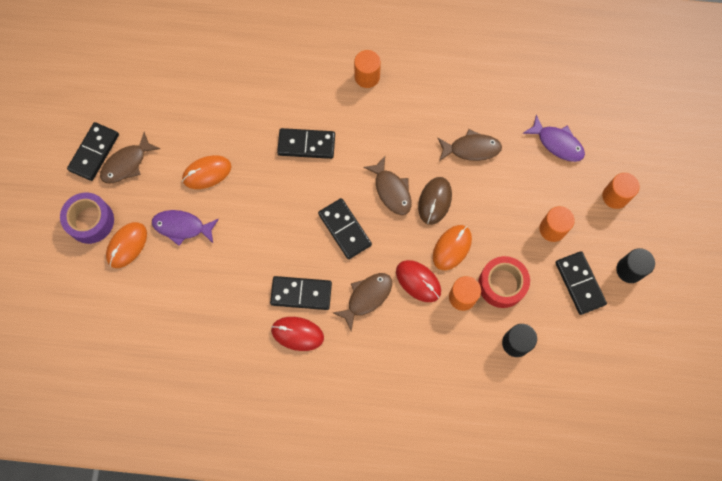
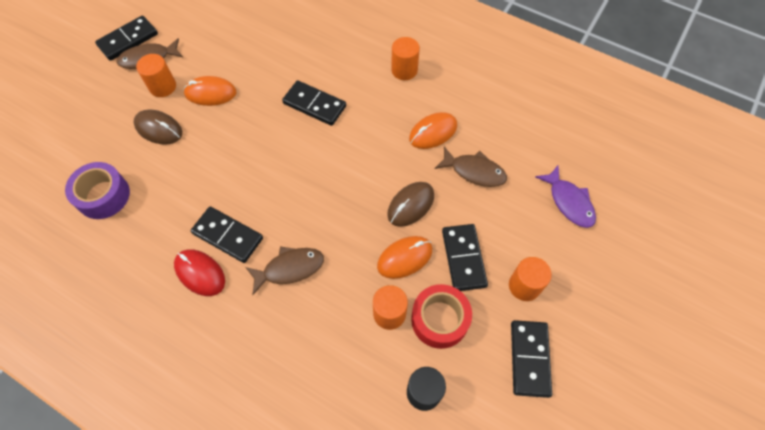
camera: 25 degrees right, 10 degrees down
purple tape [60,193,114,244] -> purple tape moved to [65,162,130,219]
orange mouse [106,222,147,268] -> orange mouse moved to [409,112,457,149]
purple fish [152,210,219,246] -> brown mouse [134,110,182,145]
black domino [318,198,372,259] -> black domino moved to [442,224,488,291]
brown fish [363,156,412,215] -> none
red mouse [396,260,441,302] -> none
orange cylinder [602,173,640,209] -> orange cylinder moved to [136,54,176,97]
black cylinder [616,248,655,283] -> none

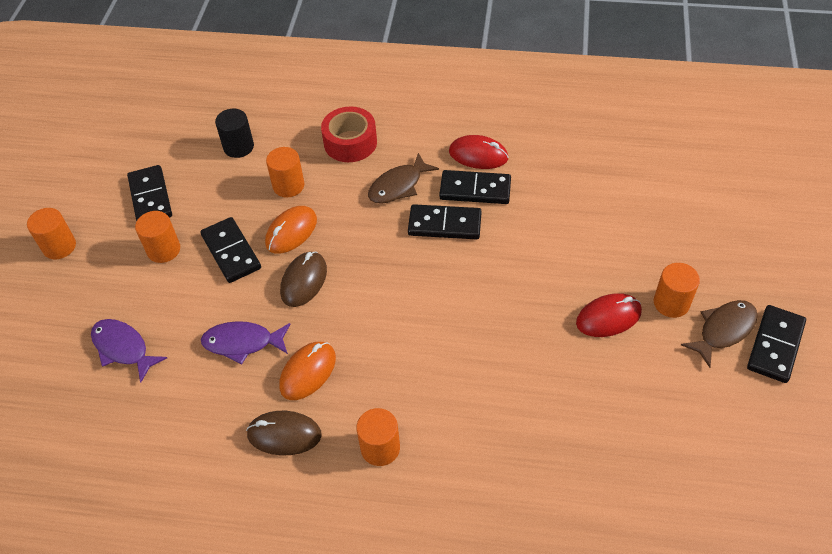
camera: 160 degrees right, 10 degrees down
purple tape [65,162,130,219] -> none
brown mouse [134,110,182,145] -> brown mouse moved to [246,411,322,455]
orange mouse [183,76,236,106] -> red mouse [576,293,642,337]
black domino [282,80,346,126] -> black domino moved to [408,204,482,239]
red tape [411,284,472,349] -> red tape moved to [321,106,377,162]
brown fish [434,147,507,187] -> purple fish [201,321,290,364]
none -> orange cylinder [27,208,76,259]

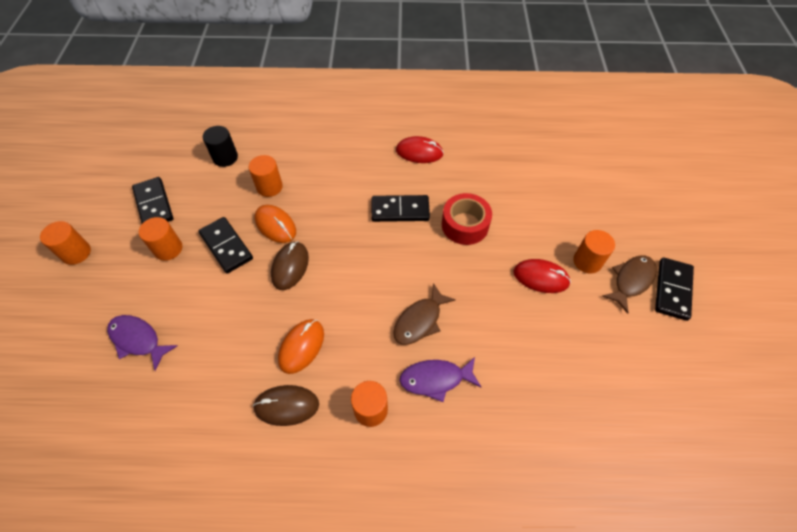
camera: 10 degrees left, 5 degrees up
purple fish [201,321,290,364] -> purple fish moved to [399,357,481,402]
orange mouse [265,206,317,254] -> orange mouse turned 75 degrees counterclockwise [255,205,296,243]
red tape [321,106,377,162] -> red tape moved to [442,193,492,245]
brown fish [368,153,439,204] -> brown fish moved to [393,283,456,345]
black domino [439,170,511,204] -> none
red mouse [576,293,642,337] -> red mouse turned 45 degrees clockwise [513,259,571,293]

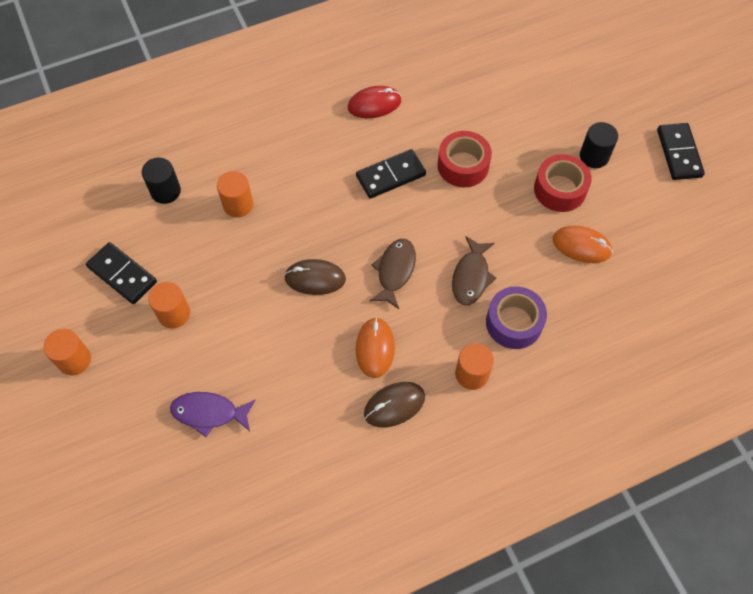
camera: 25 degrees left, 5 degrees up
black domino [198,217,253,274] -> none
orange mouse [255,205,296,243] -> orange mouse moved to [553,225,613,263]
brown mouse [271,241,309,290] -> brown mouse turned 75 degrees counterclockwise [284,259,346,295]
purple fish [399,357,481,402] -> purple tape [486,286,547,349]
red mouse [513,259,571,293] -> red tape [534,154,592,212]
orange cylinder [573,230,615,274] -> black cylinder [580,122,618,168]
brown fish [602,256,656,314] -> brown fish moved to [369,239,416,309]

